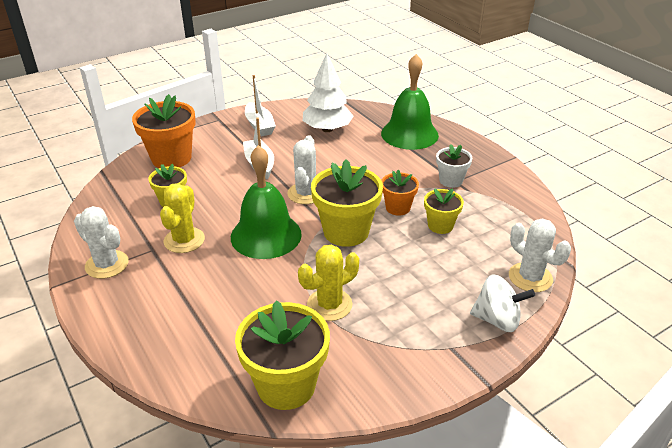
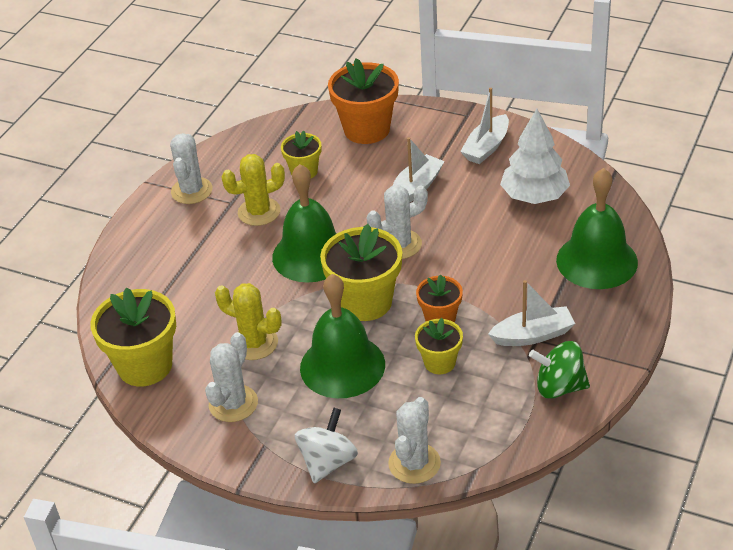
camera: 60 degrees right, 5 degrees up
white flower pot [436,144,472,188] -> white boat [488,280,575,346]
white spinning top [470,274,535,332] -> white spinning top turned 135 degrees counterclockwise [295,408,358,483]
none -> white cactus [205,332,258,422]
none -> green bell [300,274,385,398]
none -> green spinning top [529,341,590,399]

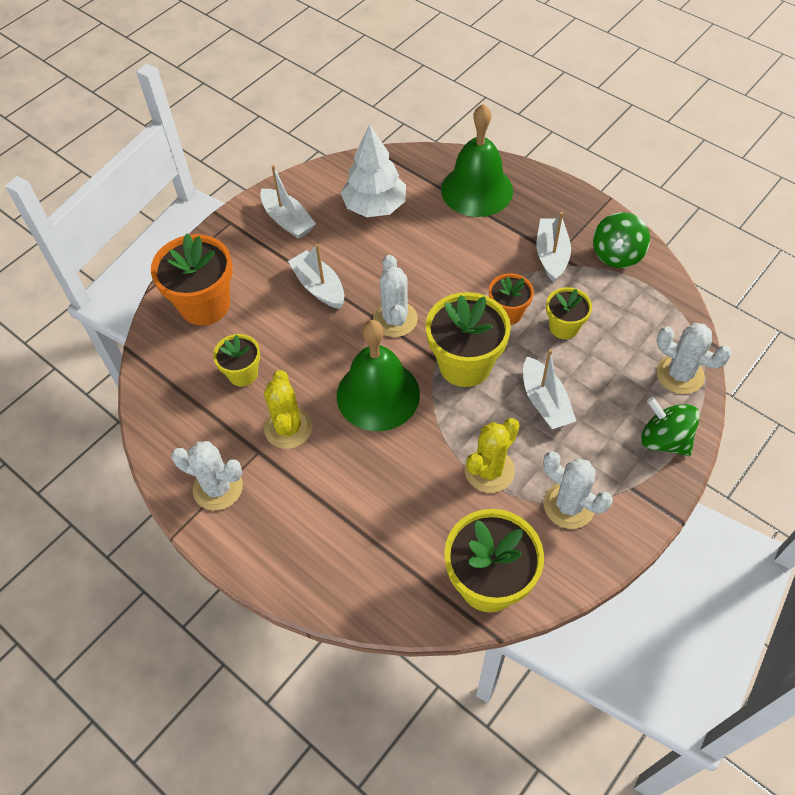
camera: 75 degrees left, 15 degrees up
white spinning top [295,408,358,483] -> green spinning top [641,397,700,456]
green bell [300,274,385,398] -> white boat [523,349,576,429]

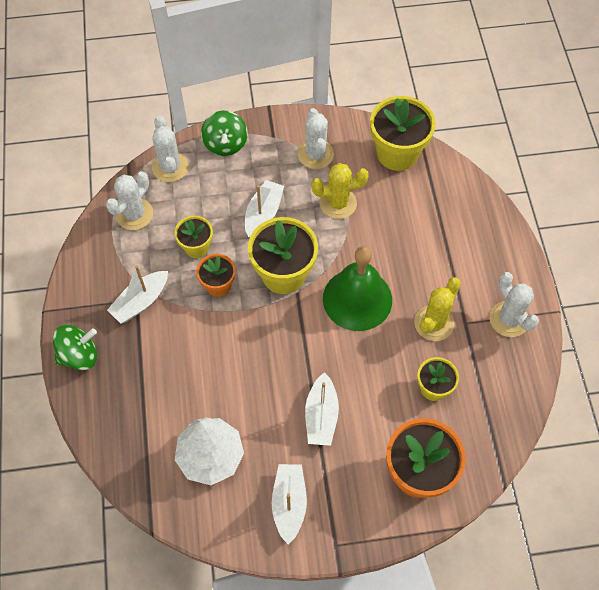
camera: 140 degrees left, 5 degrees up
white cactus [373,255,418,337] -> white cactus moved to [106,171,153,230]
green bell [441,104,513,217] -> none
green spinning top [593,212,650,268] -> green spinning top moved to [53,325,98,370]

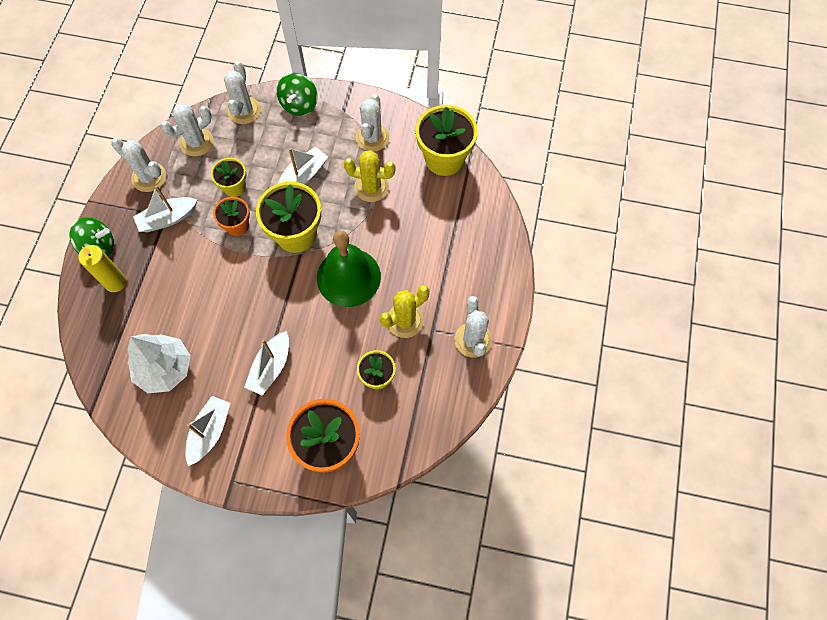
camera: 20 degrees right, 5 degrees up
none -> yellow candle [78,245,126,292]
none -> white cactus [111,138,166,192]

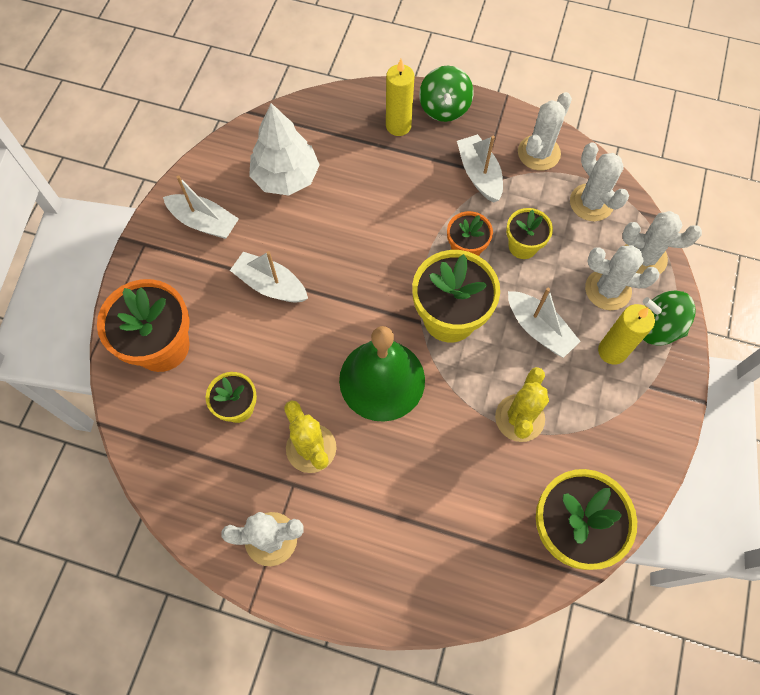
camera: 95 degrees right, 0 degrees up
white cactus [356,94,389,152] -> white cactus moved to [585,245,660,310]
none -> yellow candle [598,304,655,365]

